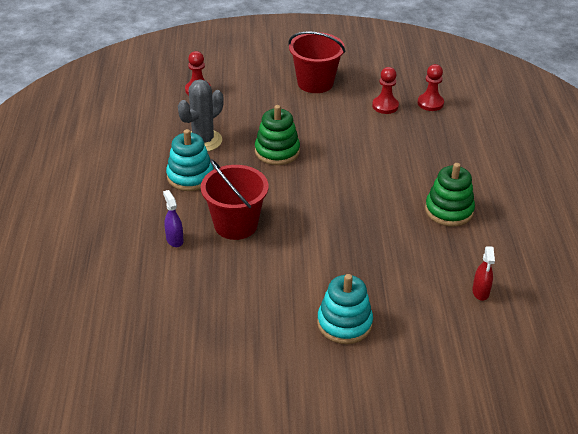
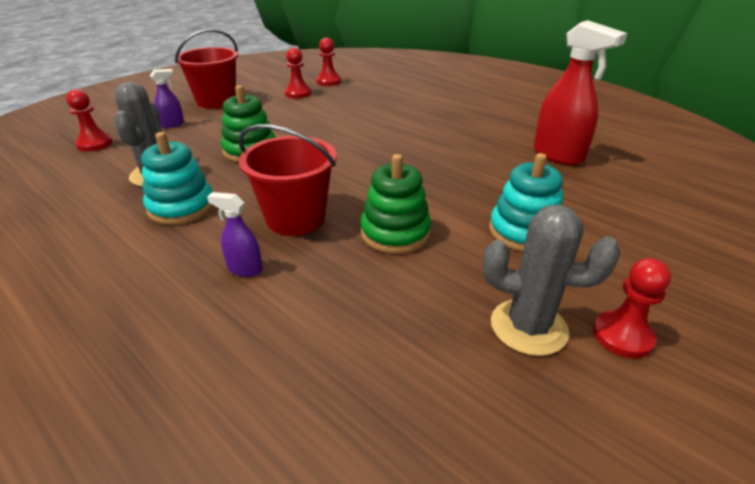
camera: 45 degrees left, 5 degrees down
green stacking toy [425,163,475,226] -> green stacking toy moved to [360,154,431,254]
red spray bottle [472,246,495,301] -> red spray bottle [533,20,627,165], size x2.03
none -> purple spray bottle [150,69,184,128]
none -> grey cactus [483,205,620,356]
none -> red pawn [593,258,671,359]

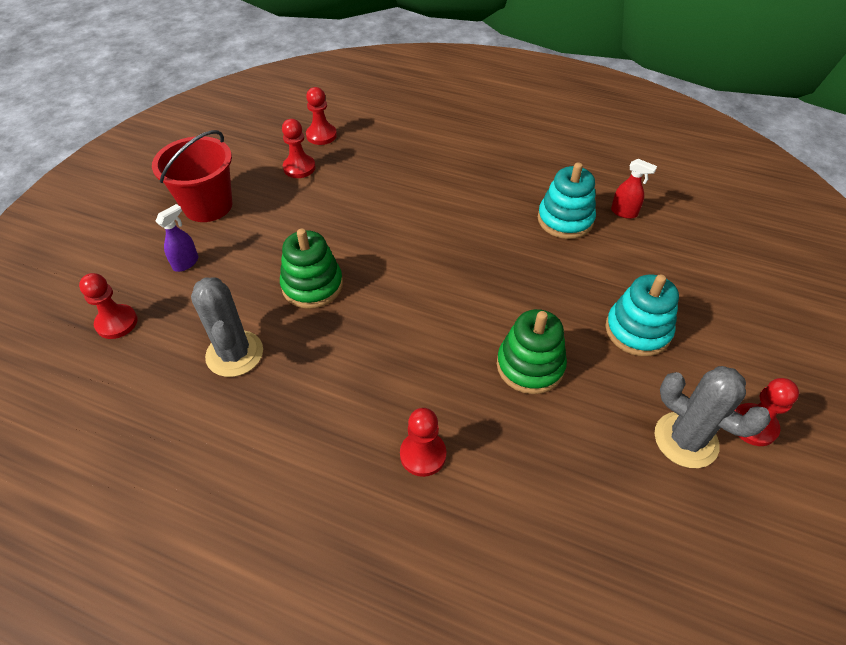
camera: 20 degrees left, 15 degrees up
turquoise stacking toy [141,132,214,225] -> turquoise stacking toy moved to [538,162,596,239]
purple spray bottle [207,192,263,277] -> red pawn [400,408,446,477]
red bucket [238,124,337,236] -> none
grey cactus [483,205,620,356] -> grey cactus turned 45 degrees clockwise [655,366,771,468]
red spray bottle [533,20,627,165] -> red spray bottle [611,159,657,219], size x0.49

